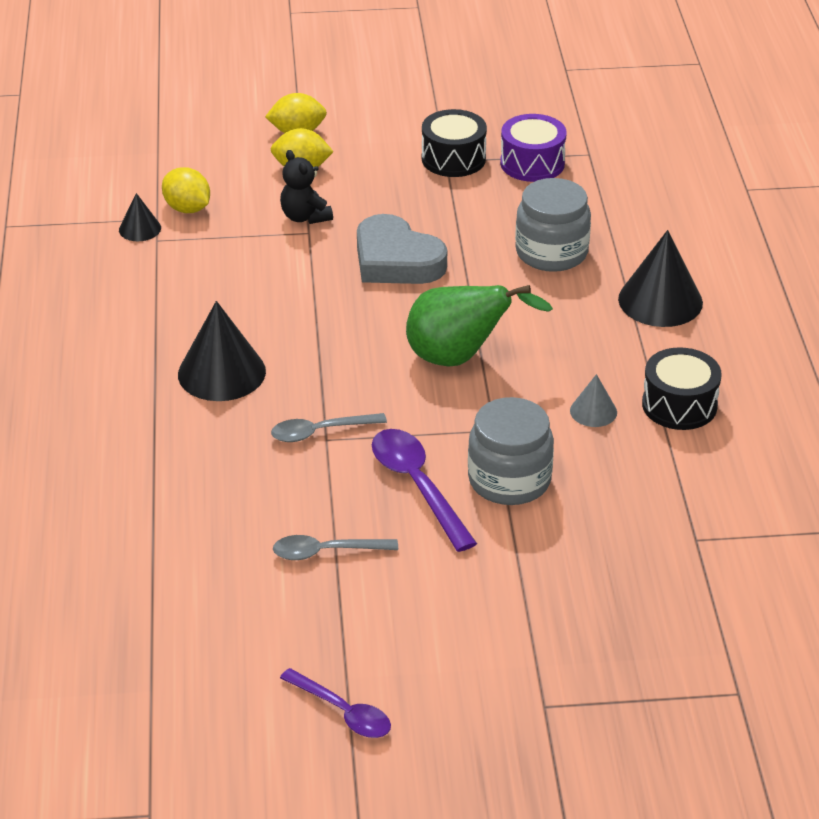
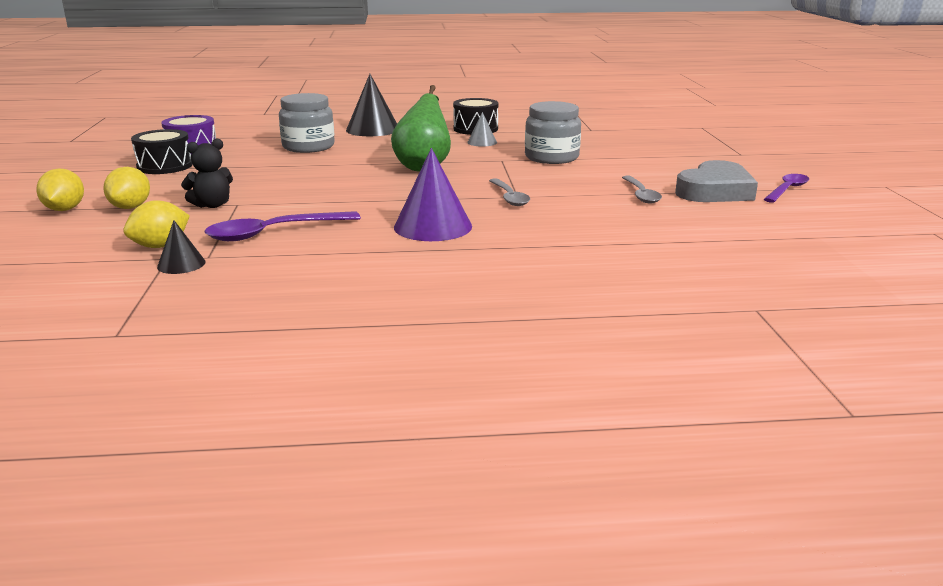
camera: 90 degrees left, 15 degrees down
black cone [178,301,266,401] -> purple cone [394,148,472,241]
grey heart [357,214,447,284] -> grey heart moved to [675,160,758,202]
purple spoon [372,429,477,552] -> purple spoon moved to [205,211,361,241]

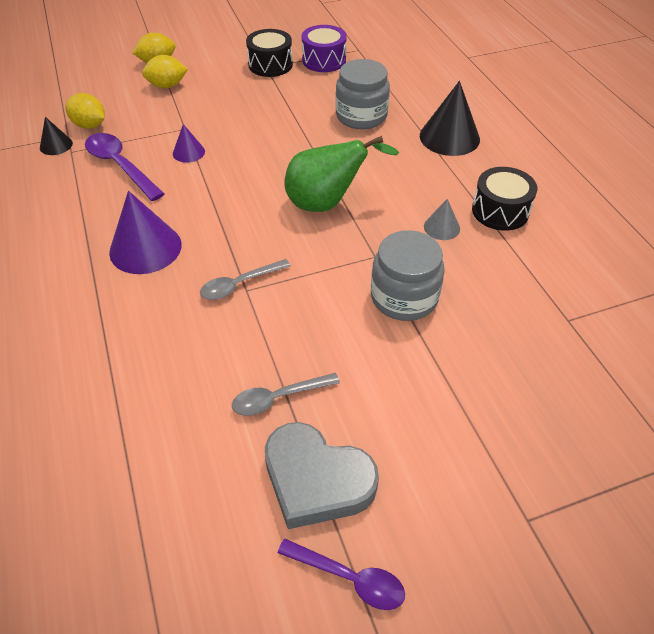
camera: 75 degrees right, 25 degrees up
black teddy bear [181,138,233,208] -> none
none -> purple cone [173,124,205,163]

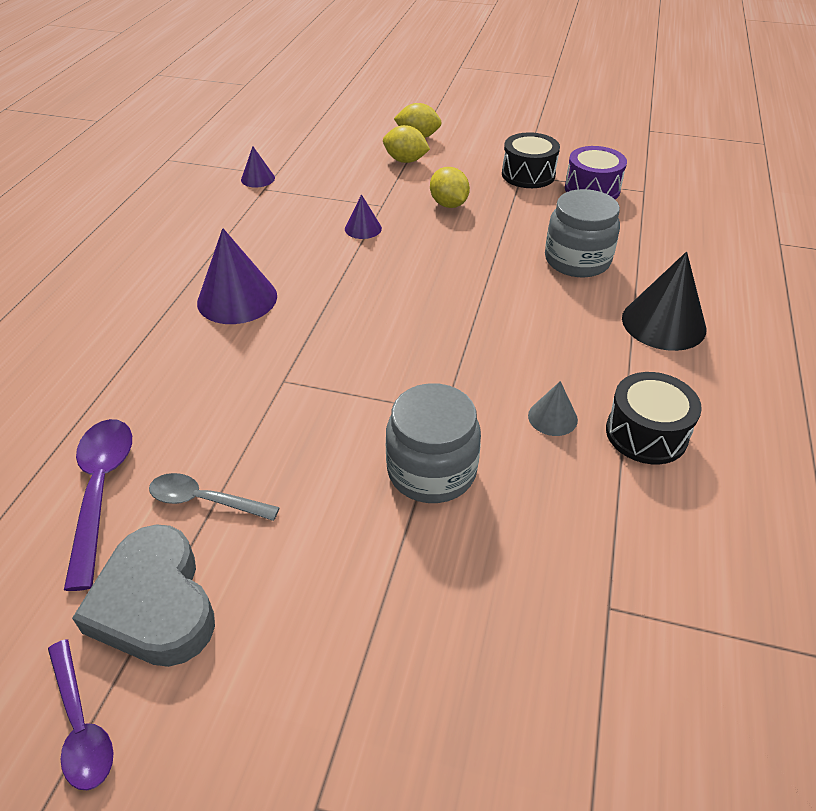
camera: 35 degrees right, 5 degrees down
black cone [40,117,73,155] -> purple cone [241,146,275,188]
yellow lemon [65,93,105,129] -> yellow lemon moved to [430,167,470,208]
purple spoon [85,133,164,201] -> purple spoon moved to [64,419,132,591]
grey spoon [200,259,291,300] -> none
green pear [285,136,399,212] -> none

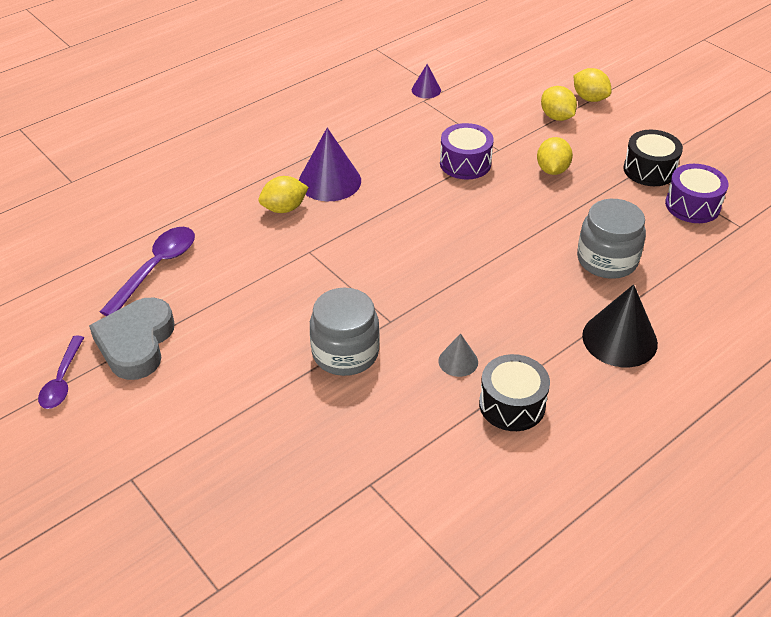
camera: 35 degrees right, 0 degrees up
grey spoon [149,473,280,521] -> none
purple cone [345,194,382,239] -> purple drum [440,123,494,180]
none -> yellow lemon [259,176,309,213]

